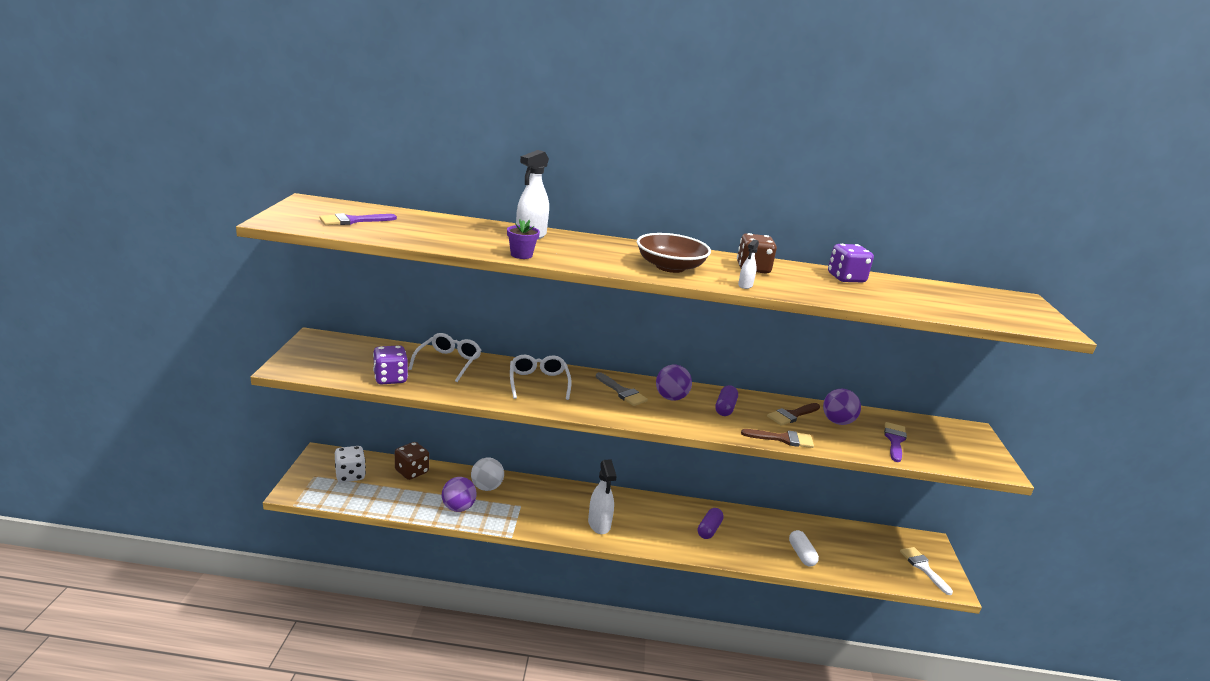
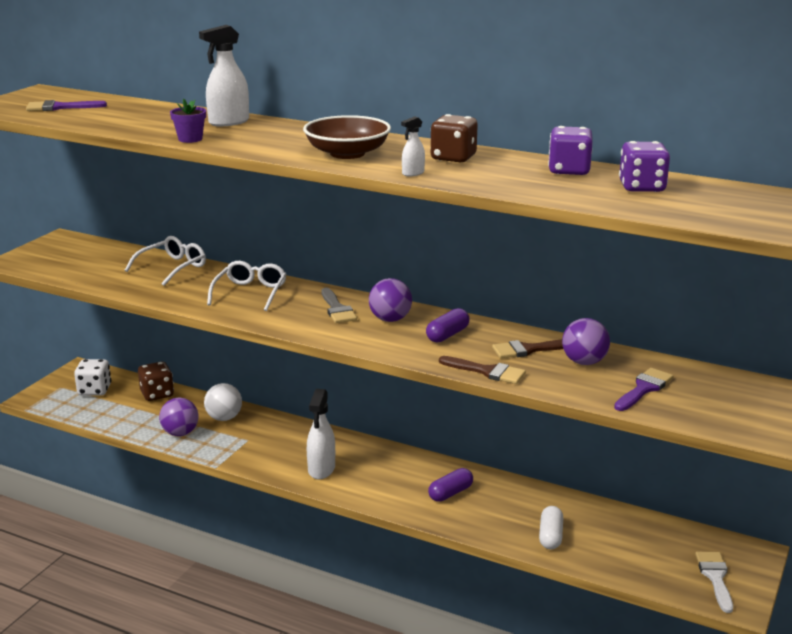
camera: 25 degrees right, 0 degrees up
purple dice [373,345,408,385] -> purple dice moved to [619,141,670,192]

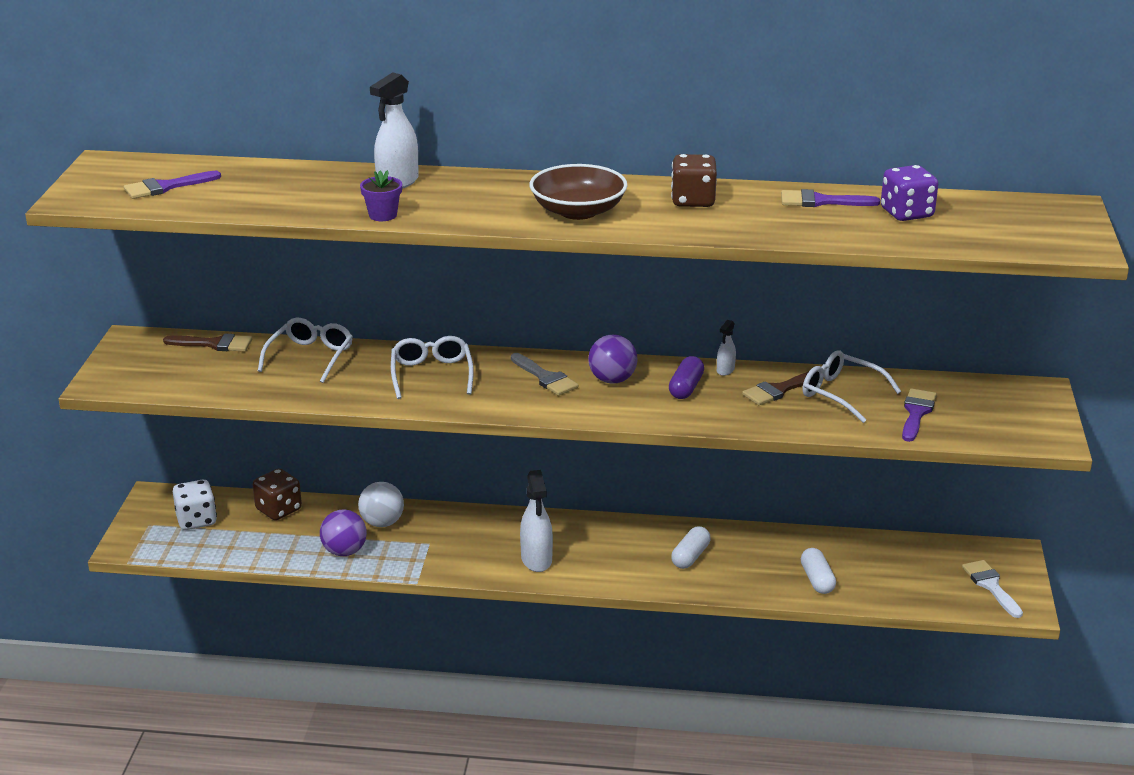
camera: 20 degrees left, 5 degrees up
white spray bottle [401,116,425,176] -> white spray bottle moved to [717,320,736,376]
purple capsule [428,468,473,502] -> white capsule [671,526,711,569]
brown brush [439,356,526,384] -> brown brush moved to [163,333,252,352]
purple dice [548,126,593,175] -> purple brush [781,189,880,207]
purple ball [562,318,610,365] -> white glasses [803,350,901,423]

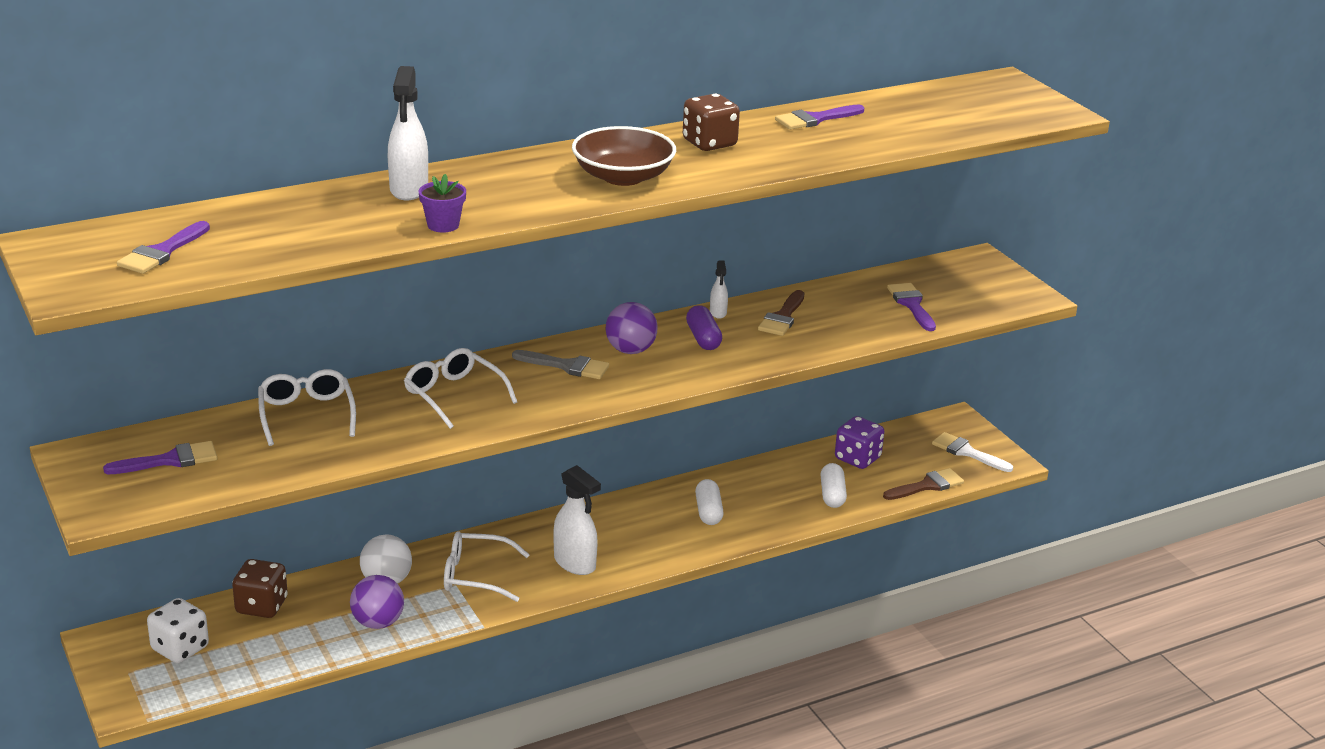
camera: 35 degrees left, 0 degrees up
brown brush [163,333,252,352] -> brown brush moved to [883,468,964,500]
white capsule [801,548,836,594] -> white capsule turned 45 degrees clockwise [820,463,847,508]
white glasses [803,350,901,423] -> white glasses moved to [444,531,530,602]
purple dice [881,165,938,221] -> purple dice moved to [835,416,884,469]
none -> purple brush [103,441,217,474]

